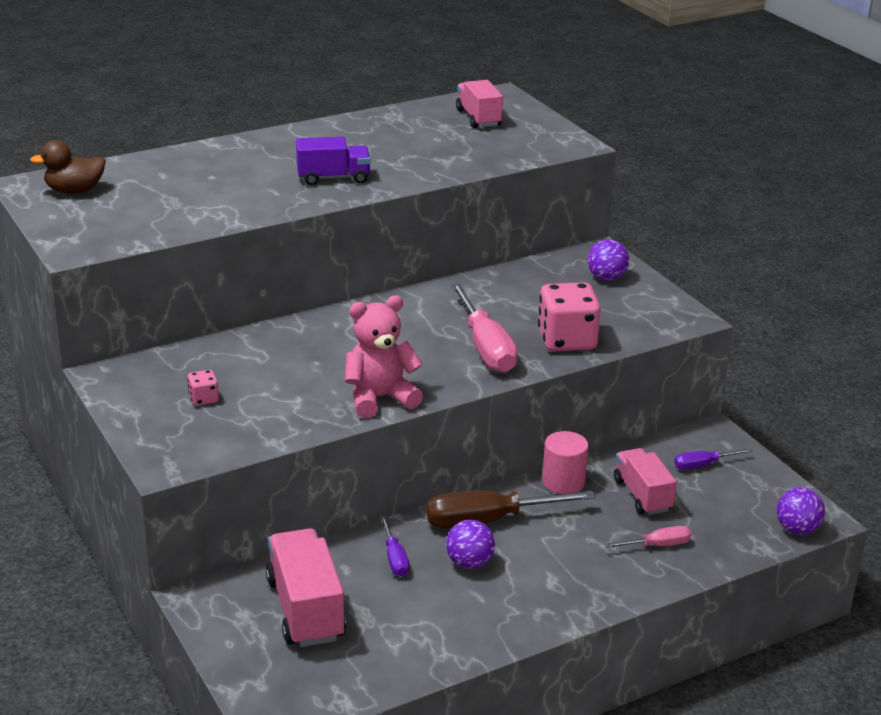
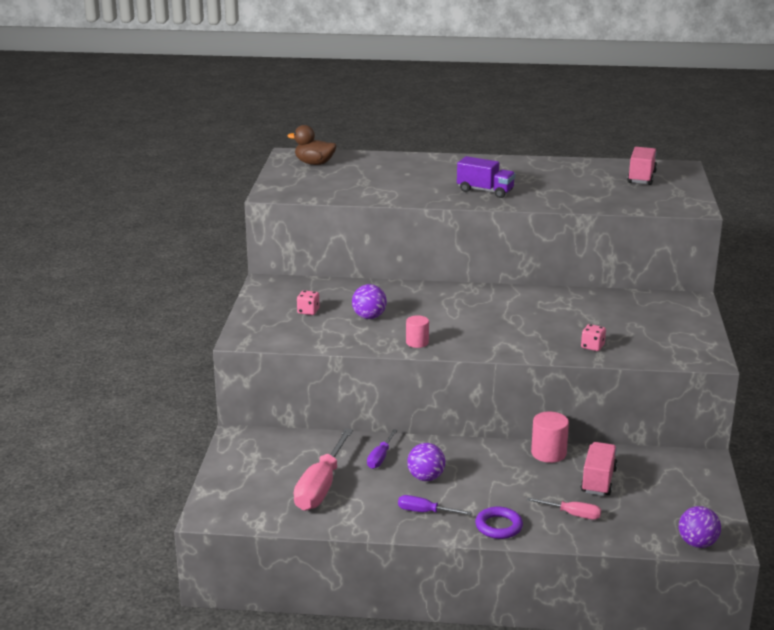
camera: 35 degrees right, 5 degrees down
pink truck [266,528,346,647] -> none
pink teddy bear [345,295,423,418] -> pink cylinder [406,315,429,348]
brown screwdriver [426,490,596,528] -> none
pink screwdriver [450,283,518,373] -> pink screwdriver moved to [293,428,353,511]
pink dice [538,282,601,351] -> pink dice [581,324,606,351], size x0.46
purple ball [588,239,629,281] -> purple ball moved to [352,284,387,319]
purple screwdriver [674,448,753,470] -> purple screwdriver moved to [398,495,472,515]
none -> purple ring [475,507,523,539]

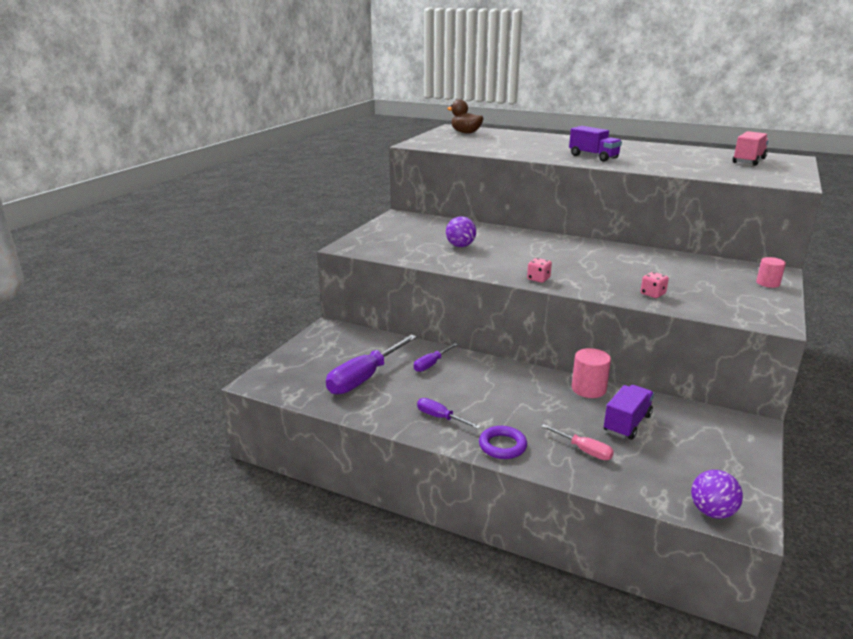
camera: 20 degrees right, 0 degrees up
pink screwdriver [293,428,353,511] -> purple screwdriver [326,334,417,395]
pink dice [297,290,319,315] -> pink dice moved to [527,258,552,283]
pink cylinder [406,315,429,348] -> pink cylinder moved to [756,257,786,288]
purple ball [407,443,445,481] -> none
pink truck [581,442,618,496] -> purple truck [604,385,654,440]

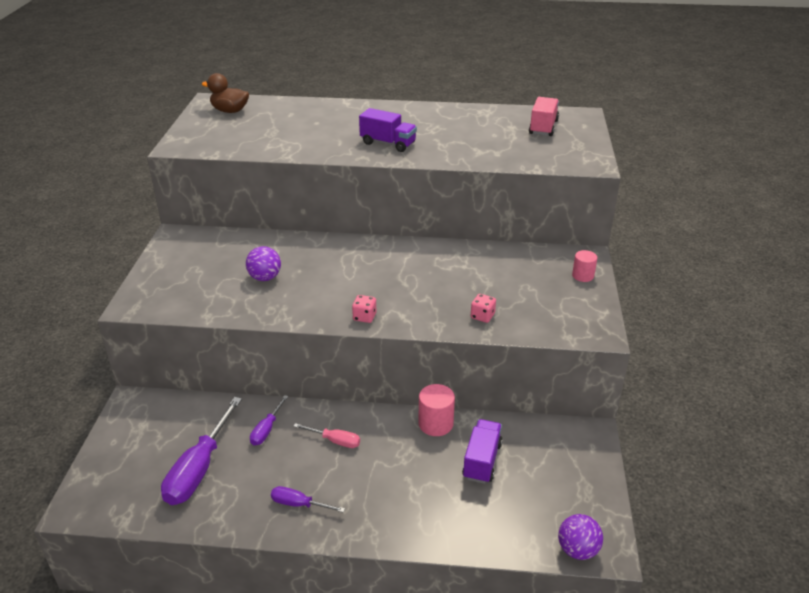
camera: 20 degrees left, 10 degrees up
purple ring [479,426,527,459] -> none
pink screwdriver [541,424,614,460] -> pink screwdriver moved to [293,423,360,448]

